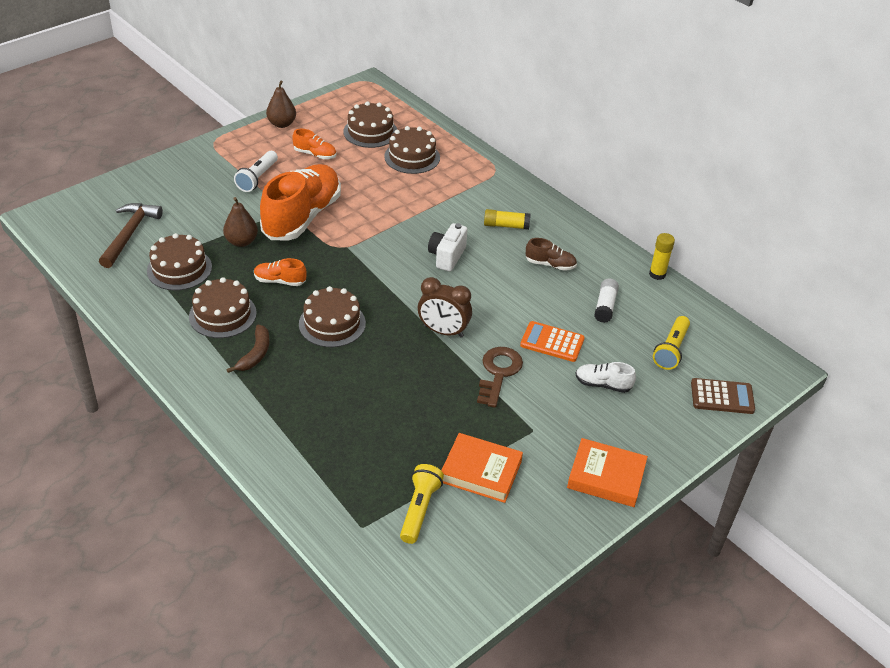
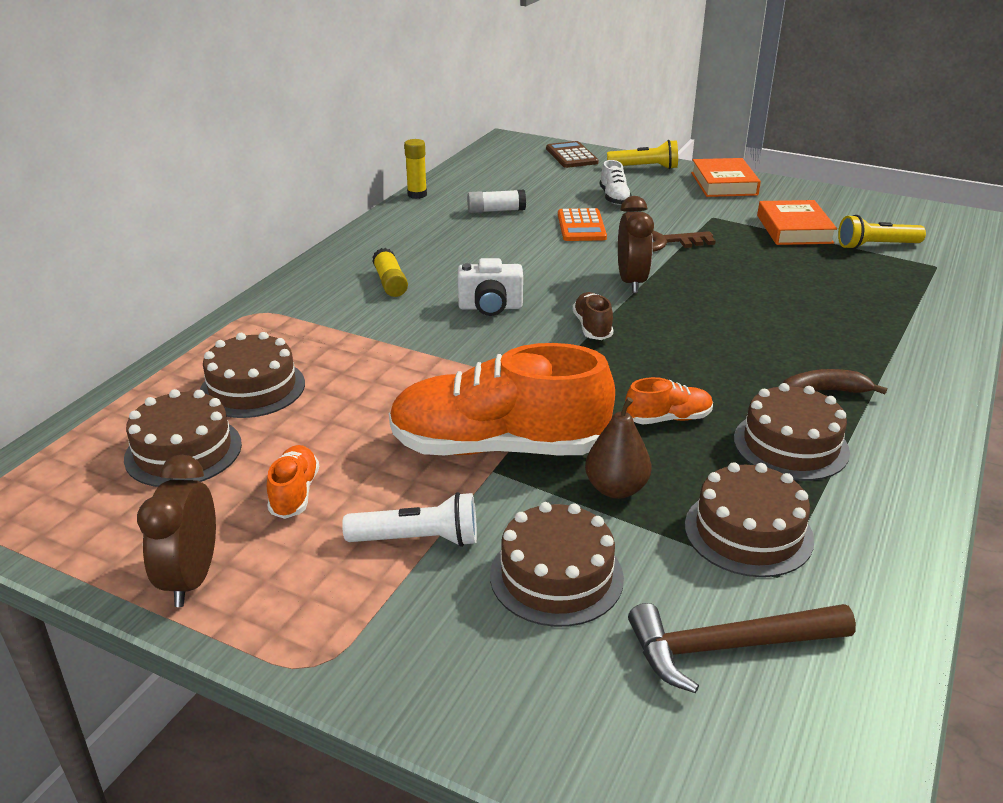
camera: 110 degrees left, 10 degrees down
orange shoe [254,258,307,286] -> orange shoe turned 90 degrees counterclockwise [625,377,713,424]
brown pear [266,81,296,128] -> brown clock [137,455,216,607]
brown cake [299,286,366,347] -> brown cake moved to [490,502,624,627]
brown shoe [526,238,577,271] -> brown shoe moved to [572,292,613,340]
yellow flashlight [653,316,690,370] -> yellow flashlight moved to [607,140,678,169]

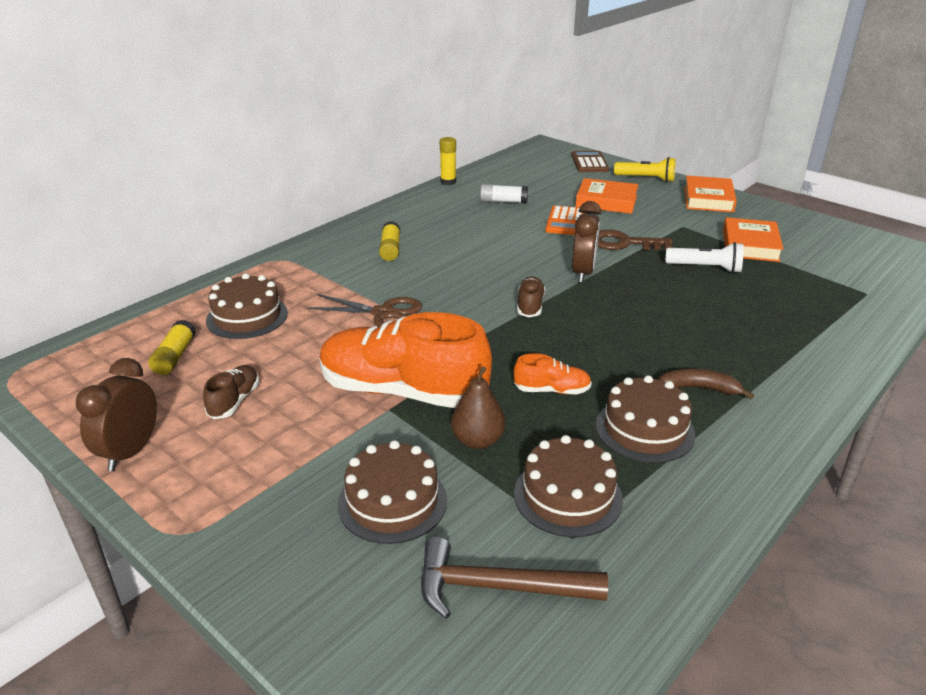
camera: 15 degrees right, 0 degrees up
brown cake [124,389,242,487] -> yellow glue stick [148,320,196,375]
orange shoe [267,445,319,519] -> brown shoe [203,365,259,419]
white flashlight [342,492,477,547] -> white flashlight moved to [665,242,744,273]
white camera [458,258,523,316] -> none
white shoe [600,160,632,205] -> orange book [575,178,638,214]
yellow flashlight [838,215,926,249] -> none
none -> brown scissors [307,294,422,327]

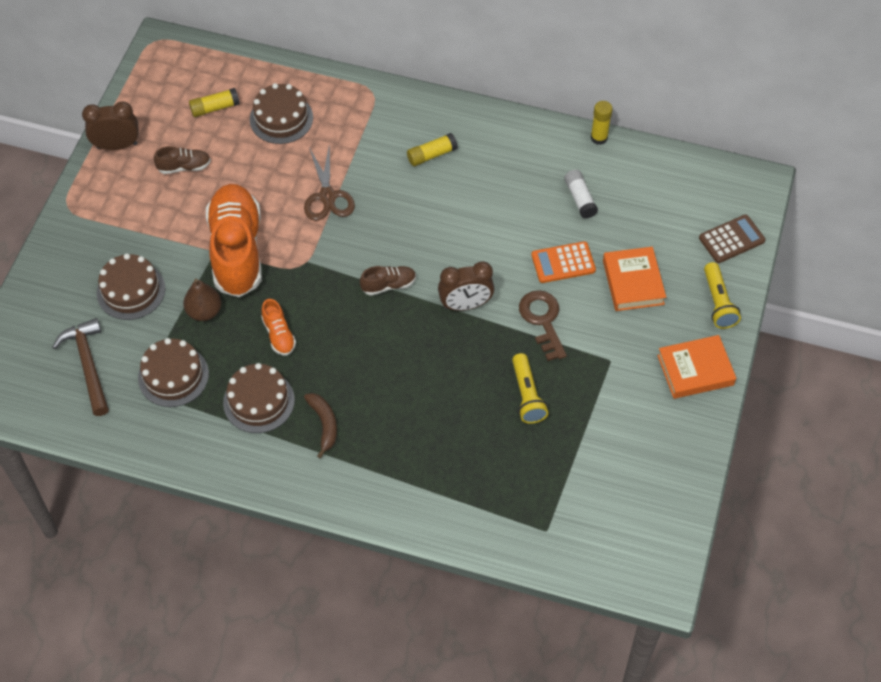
camera: 65 degrees right, 25 degrees up
white flashlight [665,242,744,273] -> yellow flashlight [512,353,548,424]
orange book [723,217,783,262] -> none

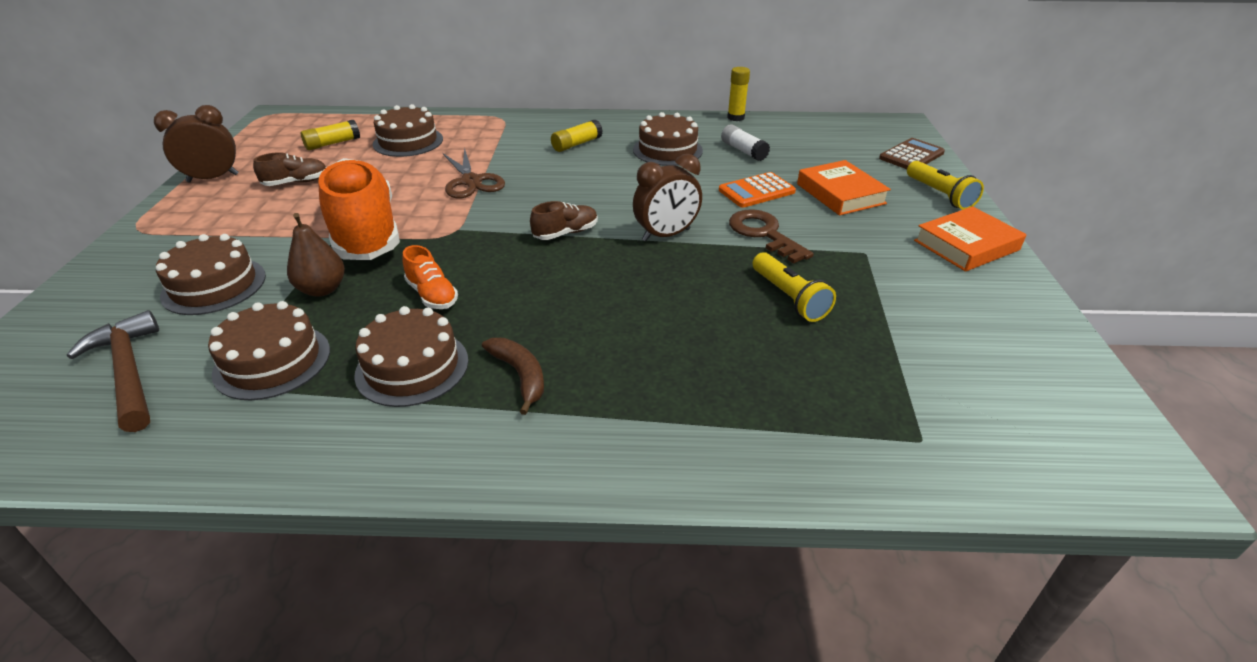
camera: 15 degrees left, 20 degrees down
none -> brown cake [633,112,703,166]

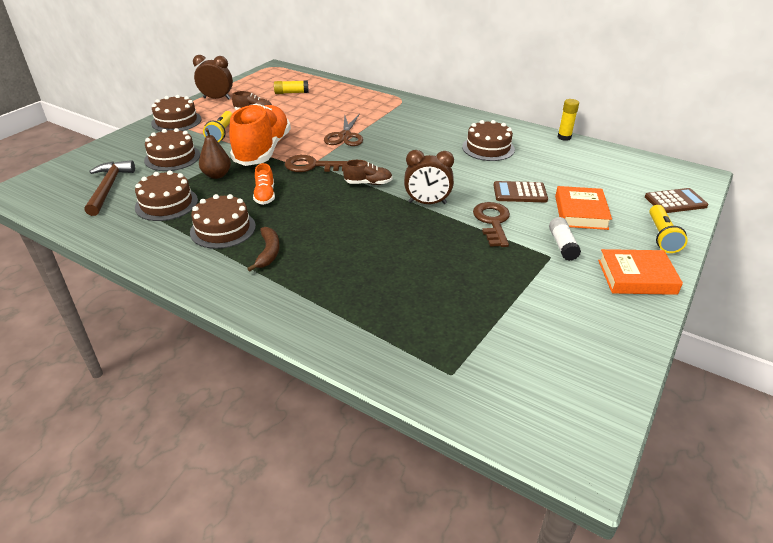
camera: 30 degrees right, 0 degrees up
brown cake [373,104,443,157] -> brown cake moved to [151,95,202,132]
yellow glue stick [551,120,603,152] -> none
orange calculator [719,172,796,208] -> brown calculator [493,181,548,202]
white glue stick [721,124,770,161] -> white glue stick moved to [549,217,581,261]
yellow flashlight [753,252,836,322] -> yellow flashlight moved to [203,111,233,142]
none -> brown key [285,155,347,172]

